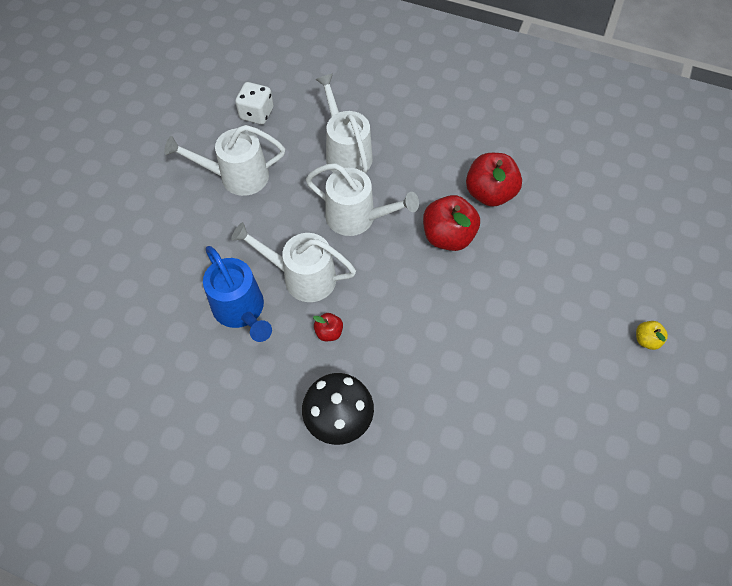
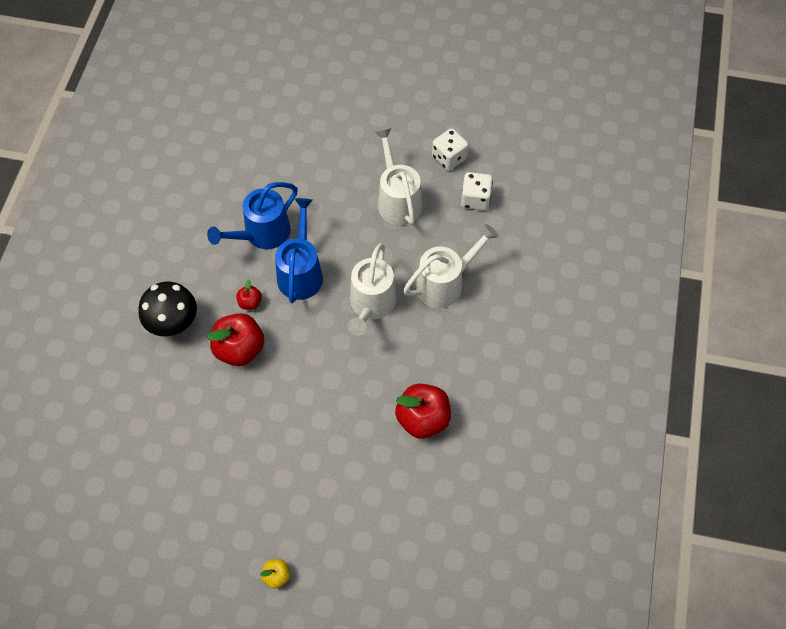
camera: 80 degrees right, 0 degrees up
white watering can [231,222,356,302] -> blue watering can [275,198,323,303]
red apple [423,195,480,251] -> red apple moved to [207,313,264,366]
none -> white dice [432,128,468,171]

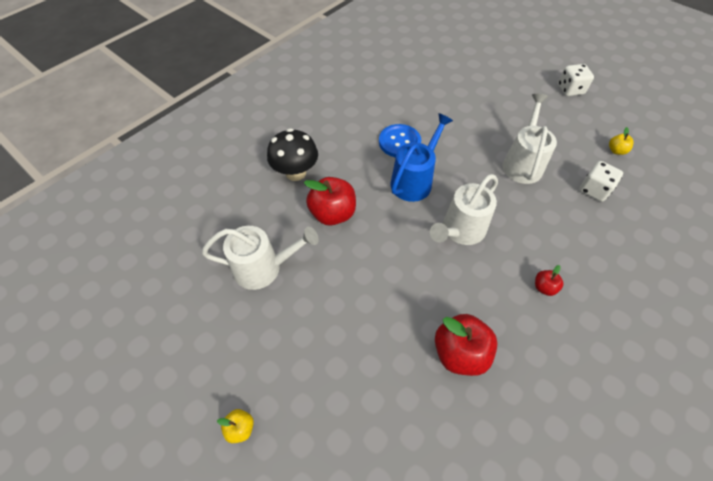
camera: 30 degrees right, 5 degrees down
blue watering can [207,182,298,249] -> blue button [379,124,421,157]
red apple [236,279,262,310] -> red apple moved to [535,265,563,296]
white watering can [403,224,499,308] -> white watering can moved to [202,226,319,290]
white dice [432,128,468,171] -> white dice moved to [558,64,594,96]
none -> yellow apple [609,127,634,155]

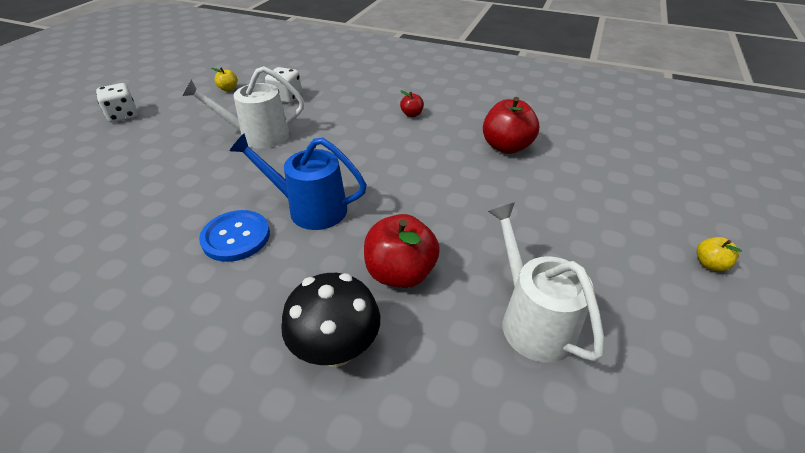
camera: 110 degrees left, 15 degrees down
white watering can [430,174,498,245] -> none

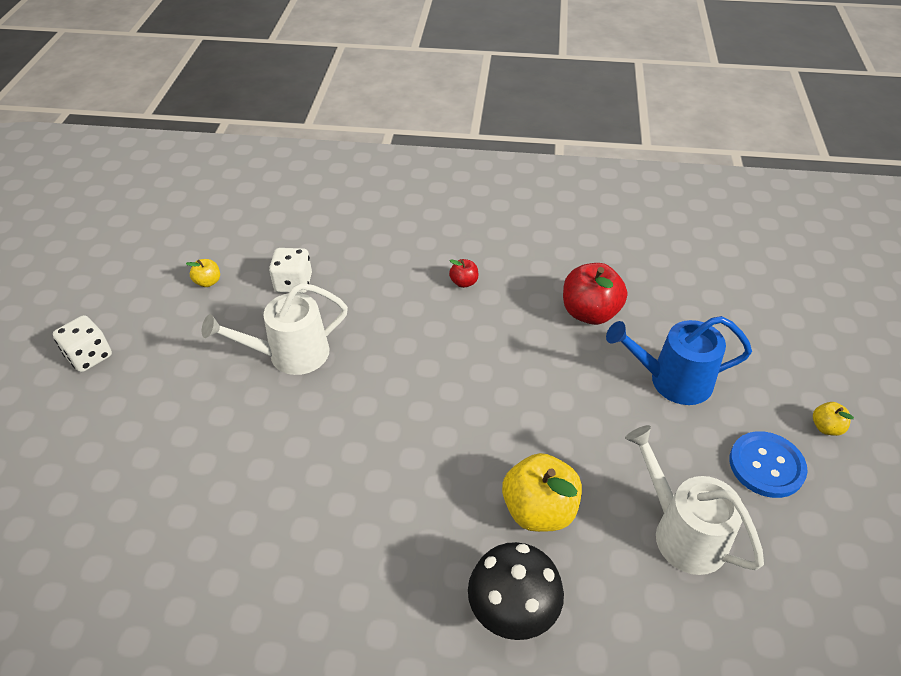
camera: 15 degrees left, 5 degrees up
blue button [199,210,270,262] -> blue button moved to [729,431,808,498]
blue watering can [230,133,367,230] -> blue watering can moved to [606,316,752,405]
red apple [364,214,440,288] -> yellow apple [502,453,582,532]

